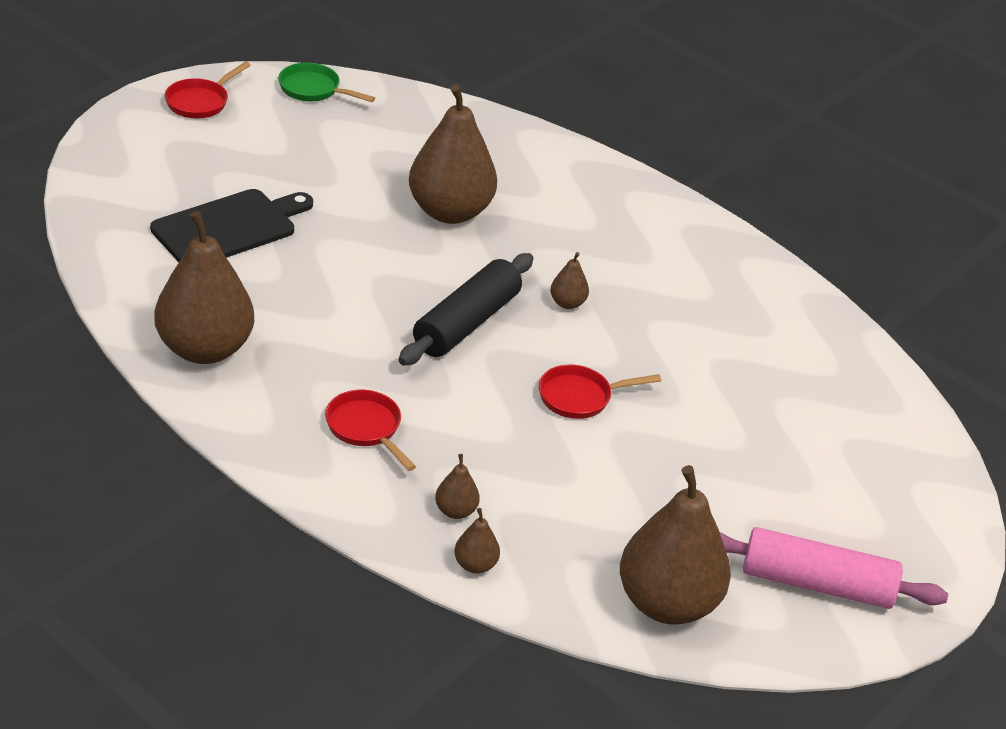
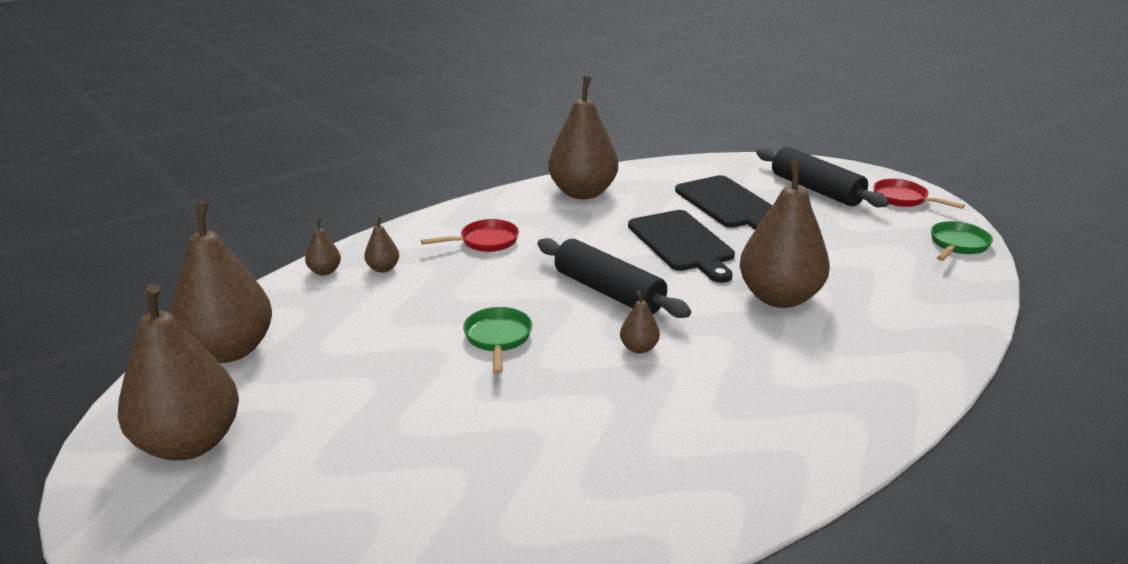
camera: 105 degrees right, 10 degrees down
red pan [539,365,661,419] -> green pan [463,307,532,374]
pink rolling pin [720,527,948,609] -> brown pear [118,284,239,461]
none -> black cutting board [628,210,735,283]
none -> black rolling pin [756,147,889,207]

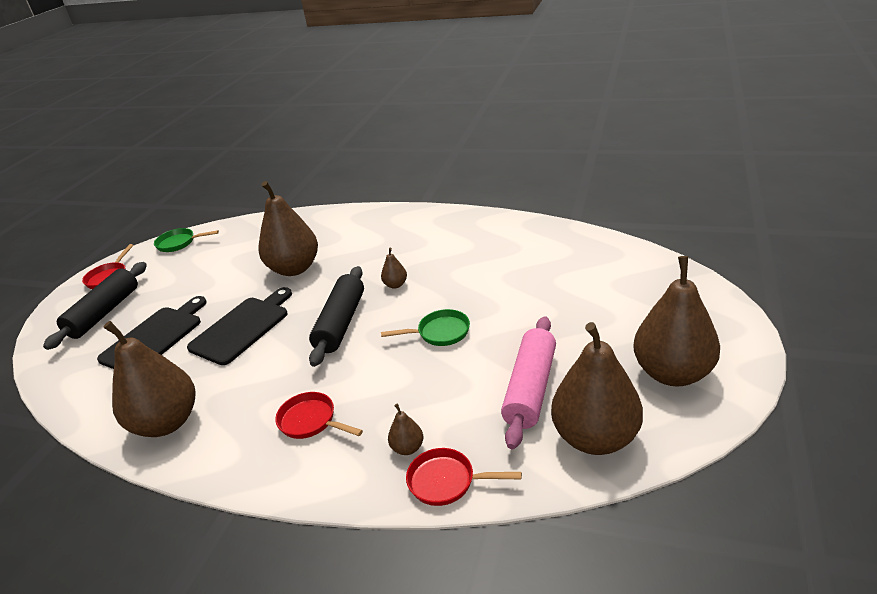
camera: 120 degrees left, 5 degrees up
brown pear [305,218,341,275] -> red pan [406,448,522,506]
green pan [463,307,532,374] -> green pan turned 150 degrees counterclockwise [381,309,470,346]
none -> pink rolling pin [501,316,556,449]

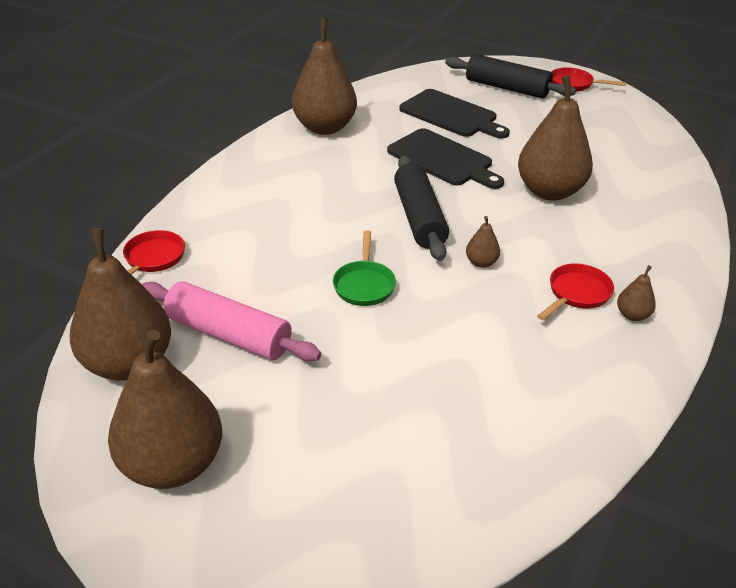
camera: 95 degrees right, 5 degrees up
green pan [154,228,219,252] -> none
red pan [275,392,363,439] -> red pan moved to [537,263,614,320]
black rolling pin [309,266,364,367] -> black rolling pin turned 60 degrees clockwise [394,156,449,261]
brown pear [388,404,423,455] -> brown pear moved to [617,265,656,321]

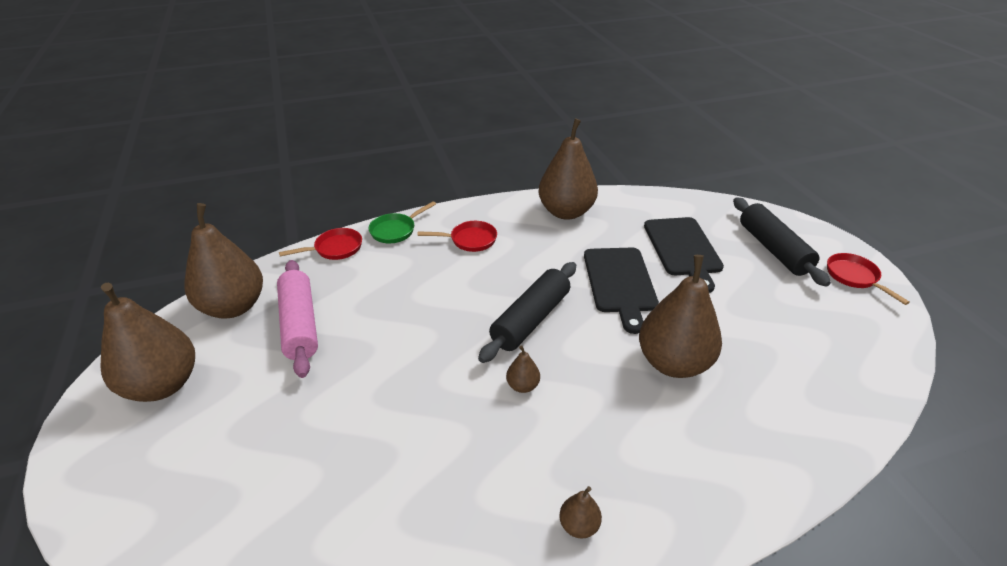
camera: 45 degrees right, 0 degrees up
green pan [333,230,396,306] -> green pan moved to [369,201,436,243]
red pan [537,263,614,320] -> red pan moved to [417,221,497,252]

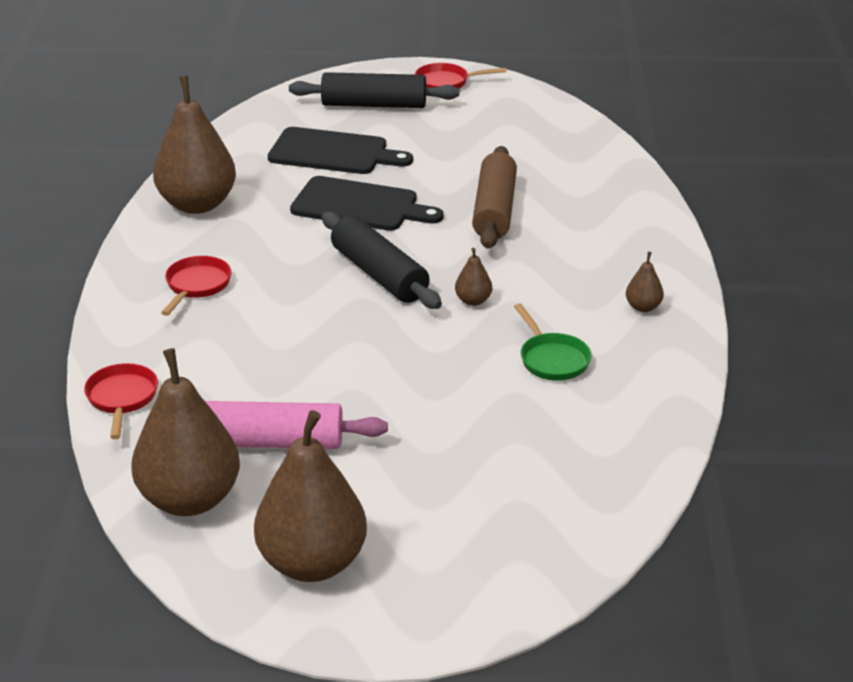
camera: 70 degrees left, 5 degrees down
green pan [369,201,436,243] -> green pan moved to [514,303,592,381]
brown pear [639,255,722,378] -> brown rolling pin [472,146,517,249]

